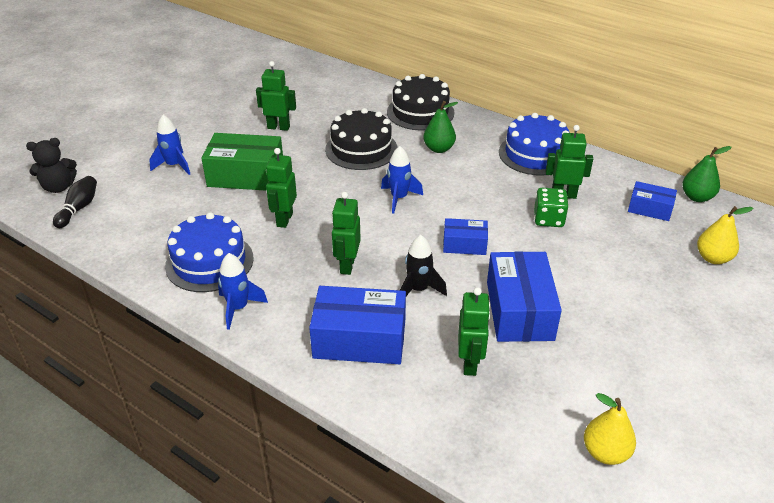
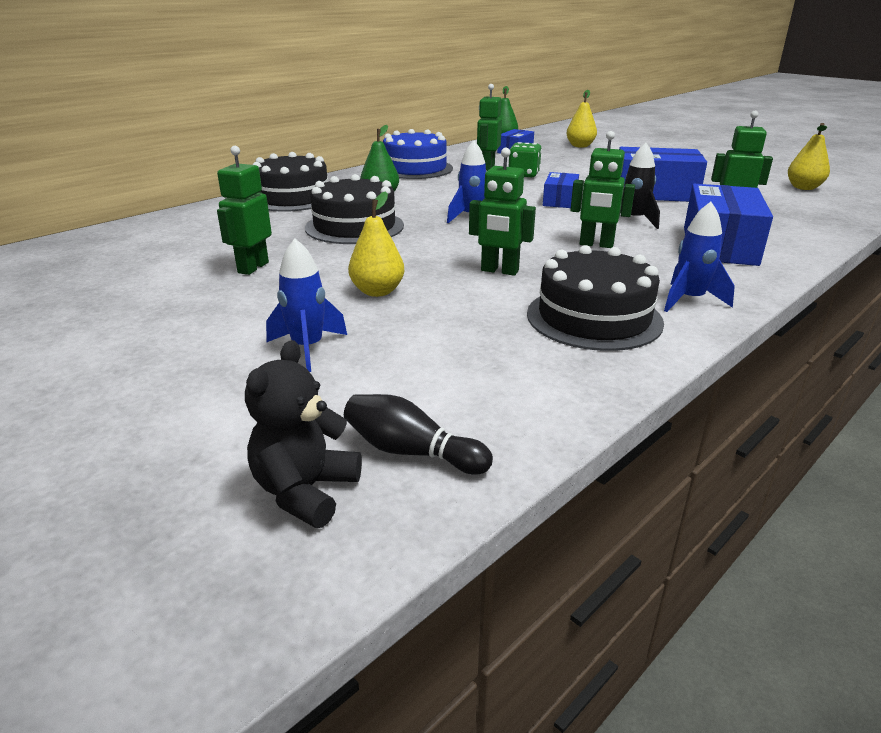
camera: 80 degrees left, 10 degrees down
black teddy bear [26,138,77,193] -> black teddy bear turned 150 degrees counterclockwise [245,340,362,528]
blue cake [165,212,254,292] -> black cake [527,245,664,351]
green box [201,133,283,191] -> yellow pear [348,191,404,297]

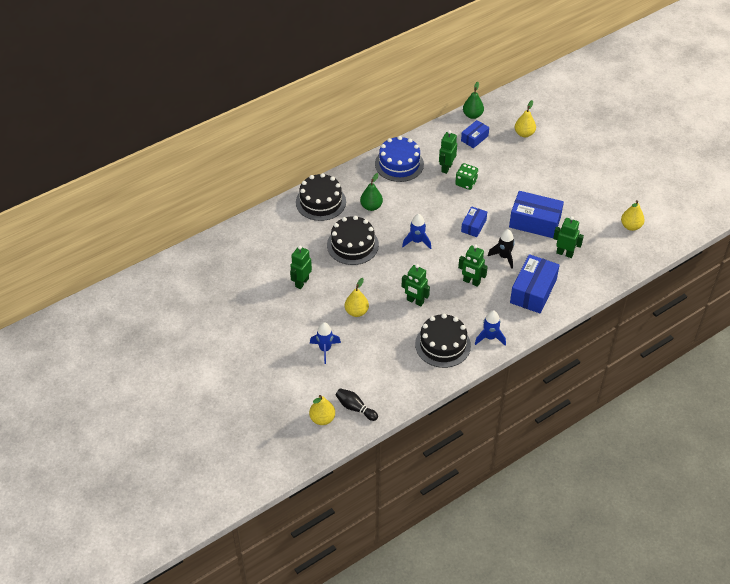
camera: 10 degrees right, 20 degrees up
black teddy bear [245,340,362,528] -> yellow pear [309,395,335,425]

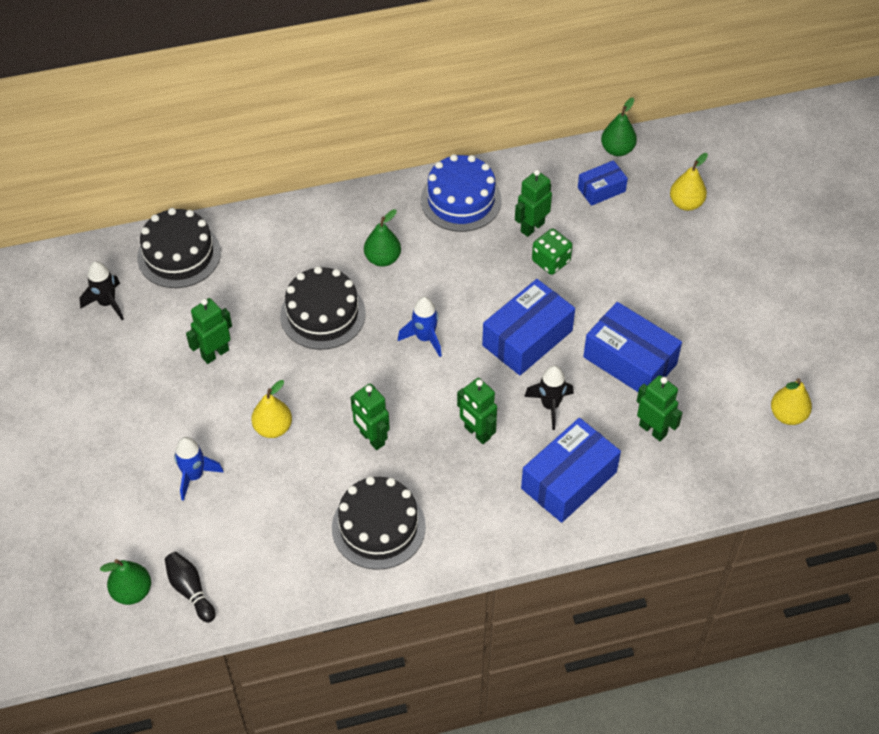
camera: 20 degrees right, 5 degrees up
black cake [296,173,346,221] -> black cake moved to [137,208,221,288]
yellow pear [309,395,335,425] -> green pear [100,559,151,605]
blue box [461,206,487,237] -> blue box [482,279,575,375], size x1.79
blue rocket [475,311,506,346] -> none
none -> black rocket [79,261,124,320]

